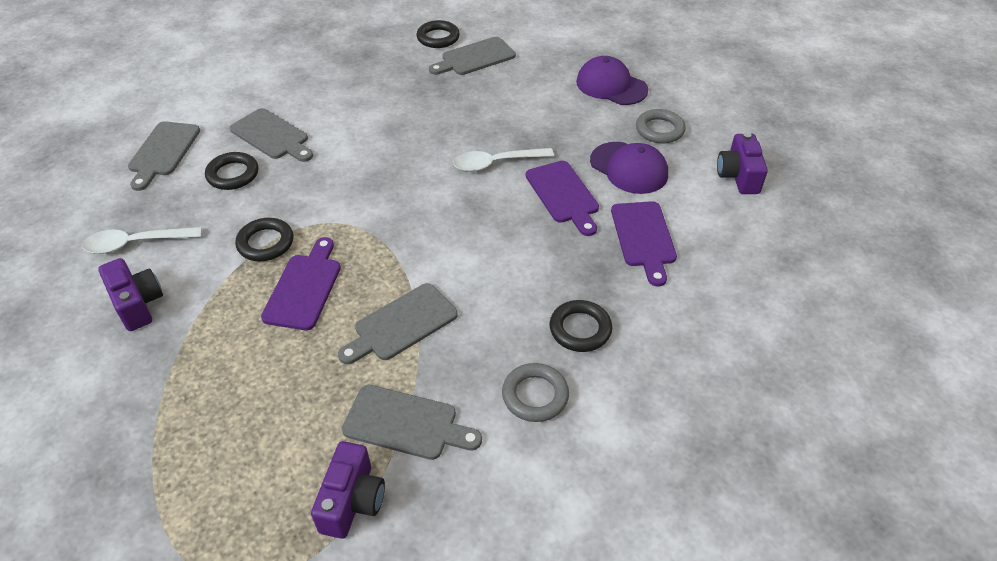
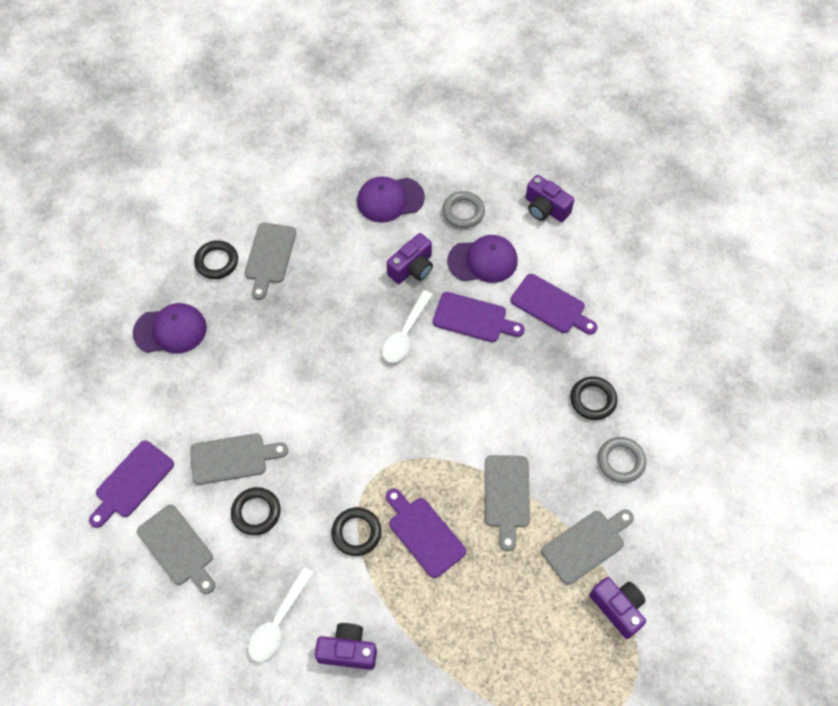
camera: 50 degrees left, 15 degrees up
none -> purple cutting board [89,440,174,528]
none -> purple cap [133,303,207,354]
none -> purple camera [387,233,433,284]

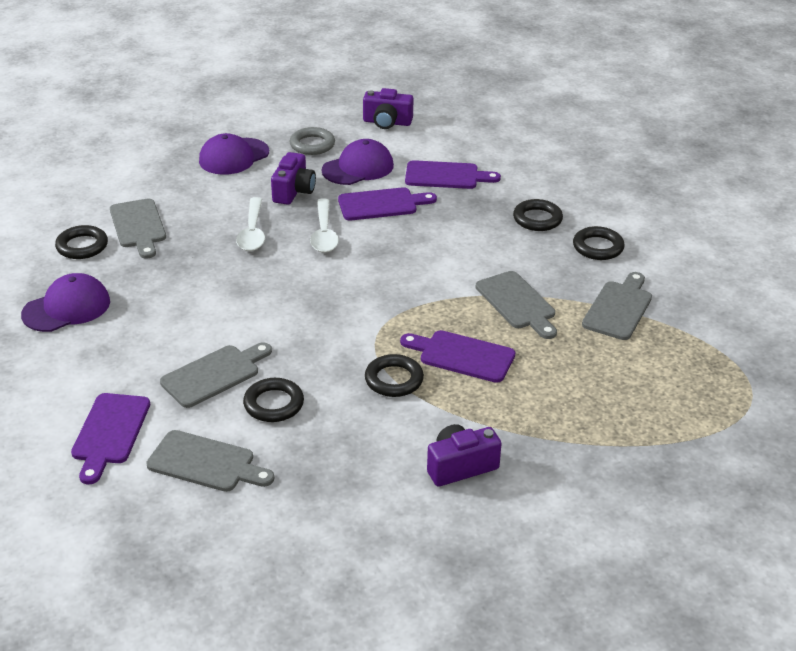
camera: 30 degrees left, 25 degrees down
white spoon [248,567,314,662] -> white spoon moved to [236,197,265,251]
purple camera [589,577,646,639] -> none
grey ring [598,437,646,483] -> black ring [573,226,625,260]

